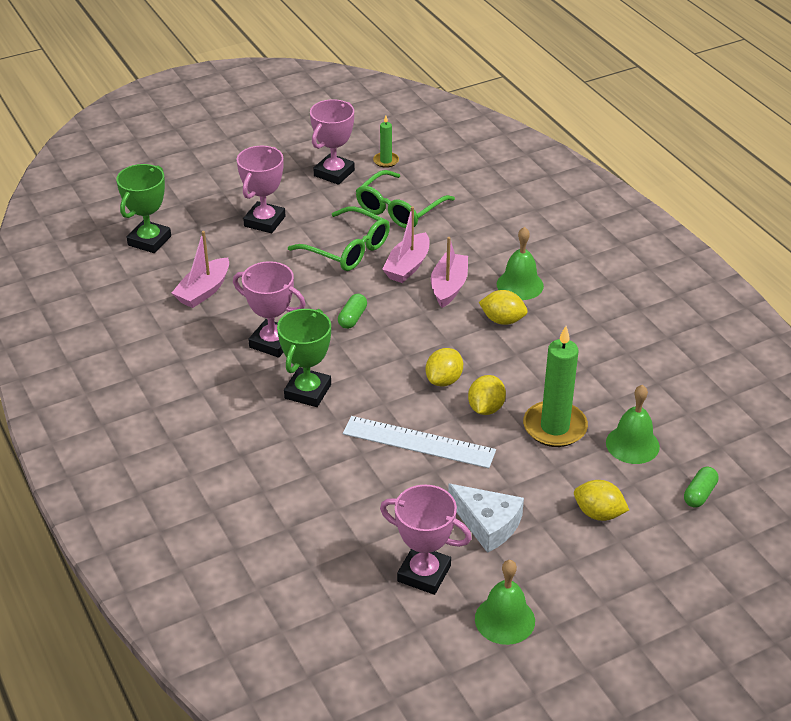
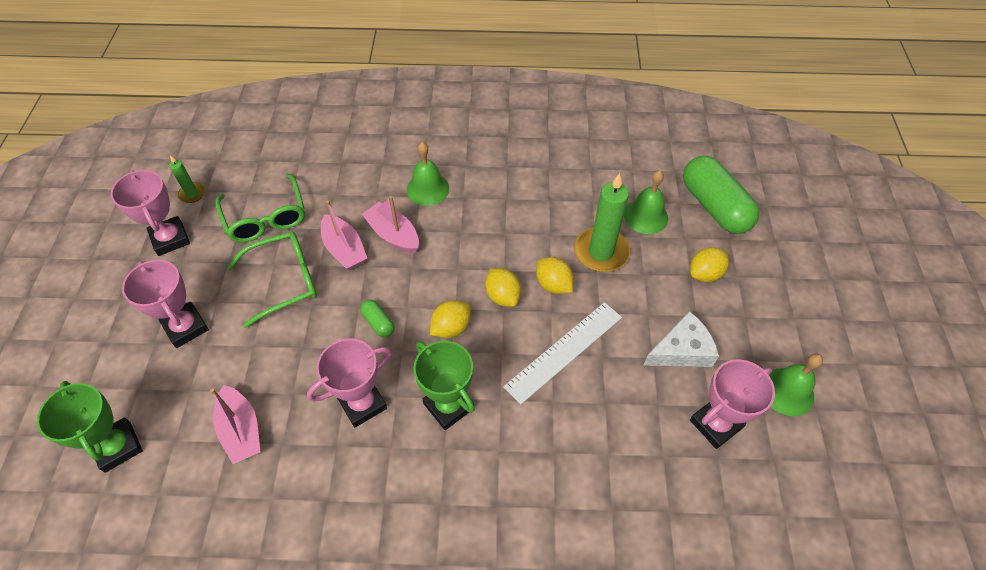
camera: 60 degrees left, 15 degrees up
yellow lemon [479,290,528,325] -> yellow lemon moved to [430,300,471,338]
green capsule [684,467,719,508] -> green capsule [683,156,760,234], size x2.27

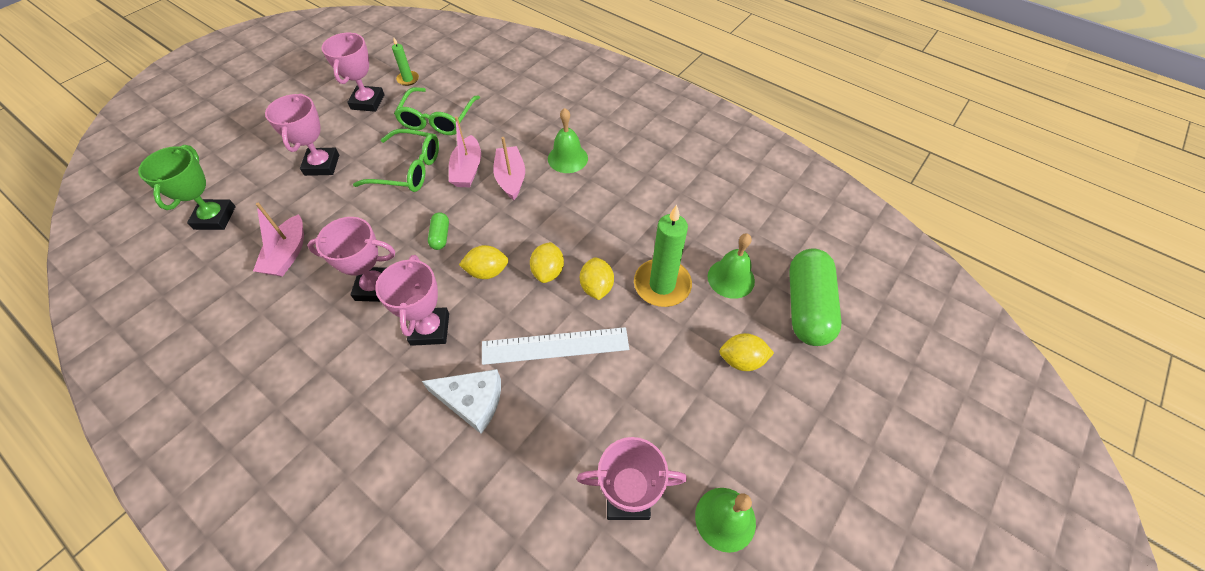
camera: 35 degrees right, 0 degrees up
green trophy [413,341,475,430] -> pink trophy [375,255,449,346]
white cheese [643,311,719,367] -> white cheese moved to [422,369,501,434]

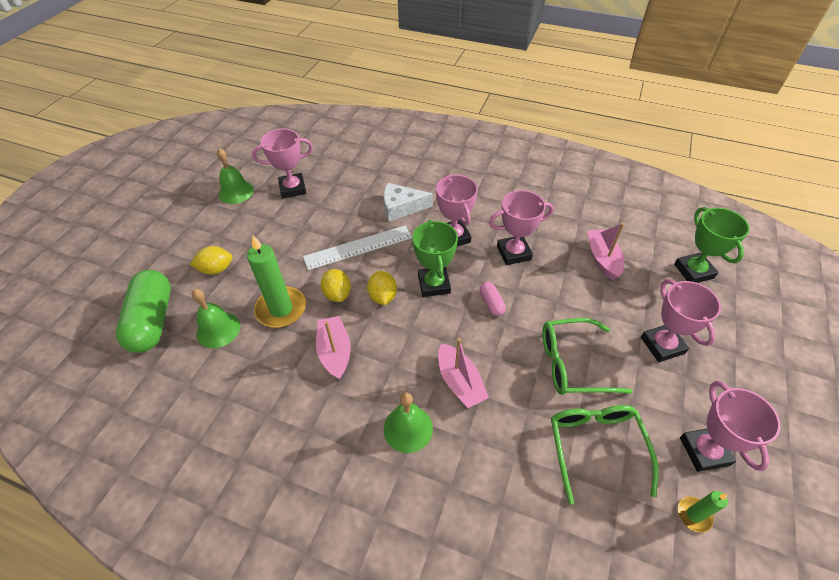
camera: 165 degrees right, 5 degrees down
green capsule [428,212,449,250] -> pink capsule [480,282,506,316]
pink boat [449,116,481,187] -> pink boat moved to [316,316,351,379]
yellow lemon [459,245,509,279] -> green trophy [412,219,458,297]

